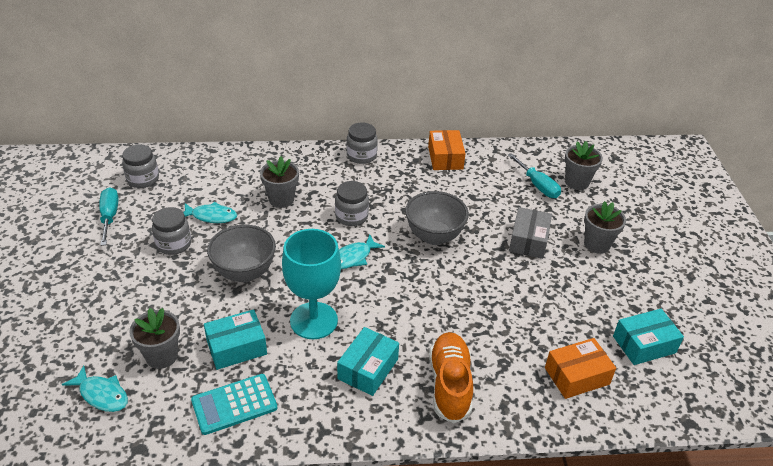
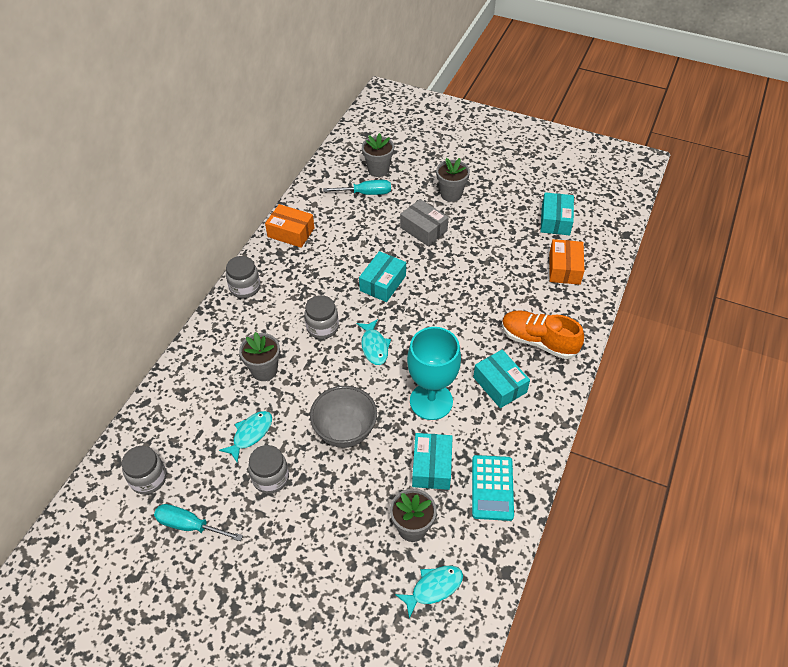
camera: 60 degrees left, 10 degrees up
grey bowl [405,191,469,245] -> turquoise box [359,251,406,302]

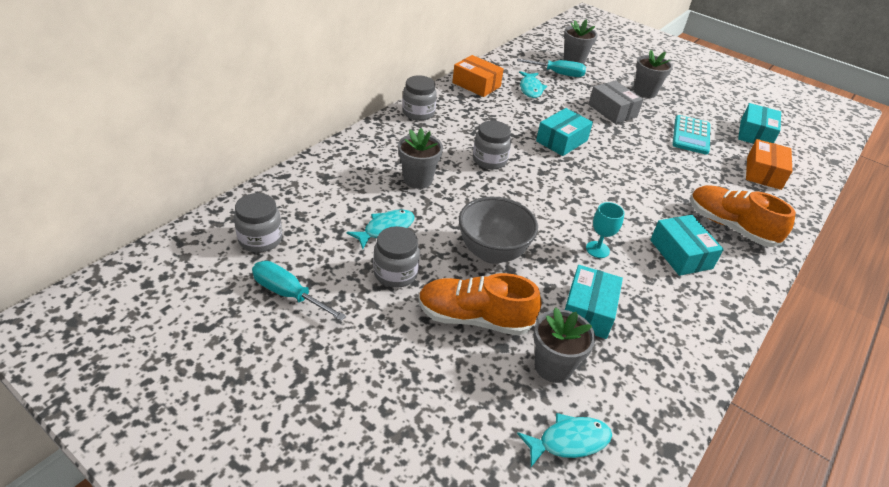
camera: 10 degrees right, 10 degrees down
turquoise fish [357,319,391,365] -> turquoise fish moved to [519,71,547,98]
turquoise goblet [407,327,461,420] -> turquoise goblet [586,202,625,258], size x0.47
turquoise calculator [472,455,514,521] -> turquoise calculator moved to [672,115,710,155]
none -> orange shoe [418,273,541,335]

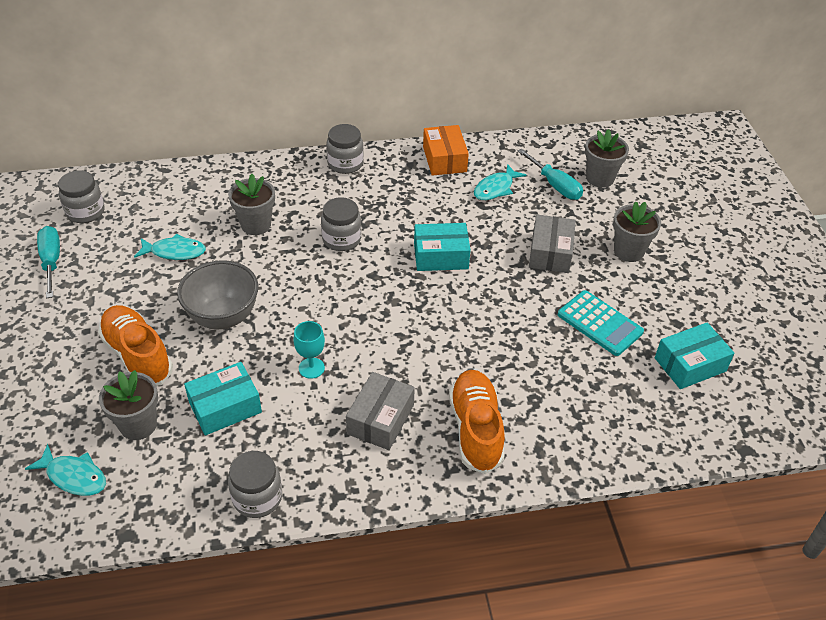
camera: 45 degrees right, 5 degrees up
grey jar [373,226,420,288] -> grey jar moved to [228,451,282,518]
turquoise box [650,215,724,276] -> grey box [346,372,415,450]
turquoise calculator [672,115,710,155] -> turquoise calculator turned 105 degrees counterclockwise [558,290,644,356]
orange box [746,139,792,190] -> none

